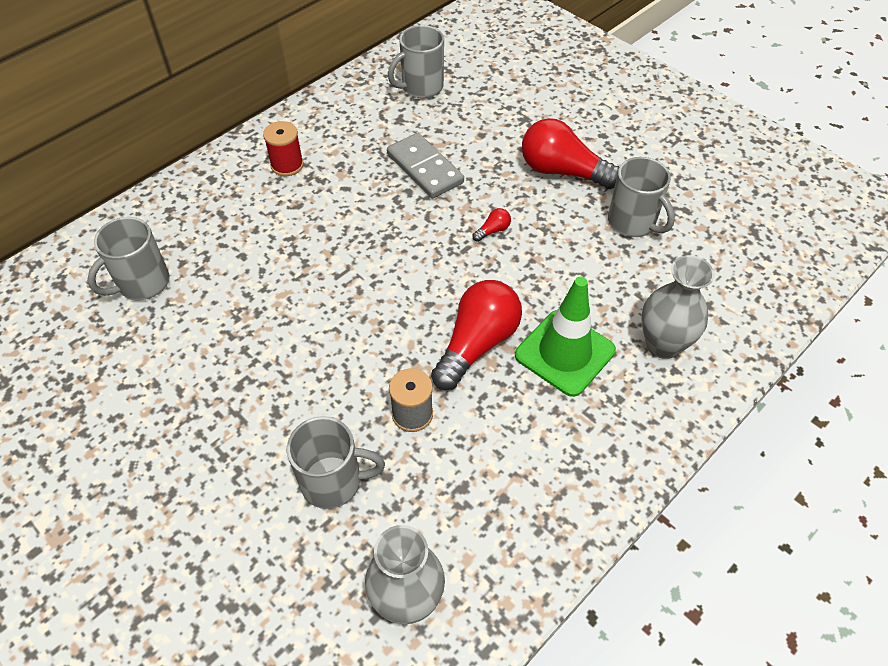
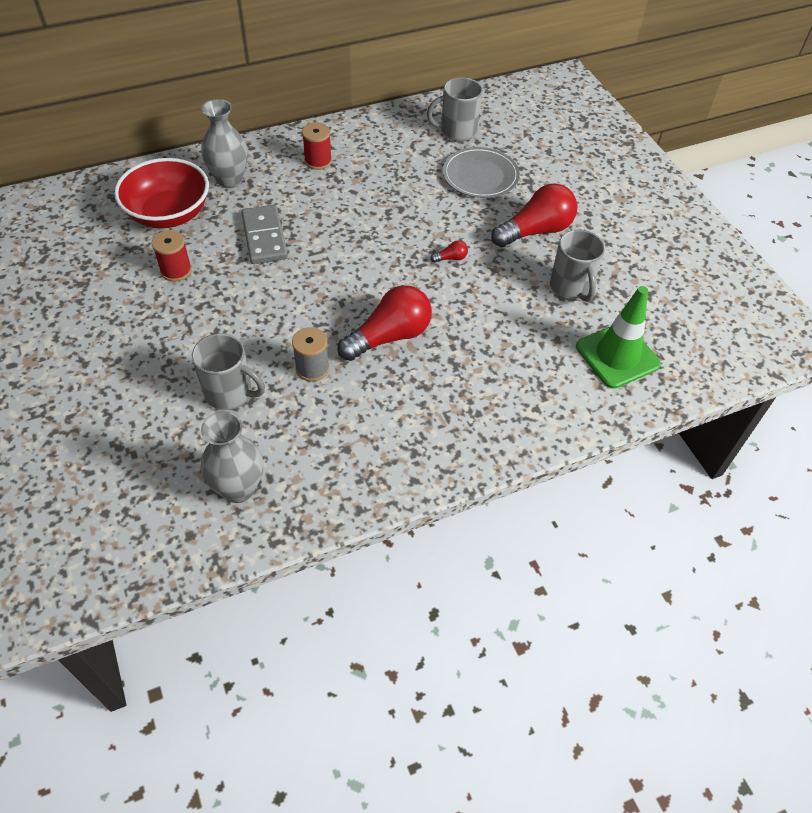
camera: 20 degrees right, 0 degrees up
grey mug [87,217,170,300] -> red bowl [114,158,209,228]
grey domino [387,133,464,199] -> grey domino moved to [241,205,288,264]
green traffic cone [515,277,616,397] -> green traffic cone moved to [576,286,661,389]
red light bulb [522,118,619,189] -> red light bulb turned 105 degrees clockwise [491,183,578,247]
grey vase [641,255,715,359] -> grey vase moved to [201,99,248,188]
none -> red spool [152,230,192,282]
none -> grey plate [443,147,520,198]

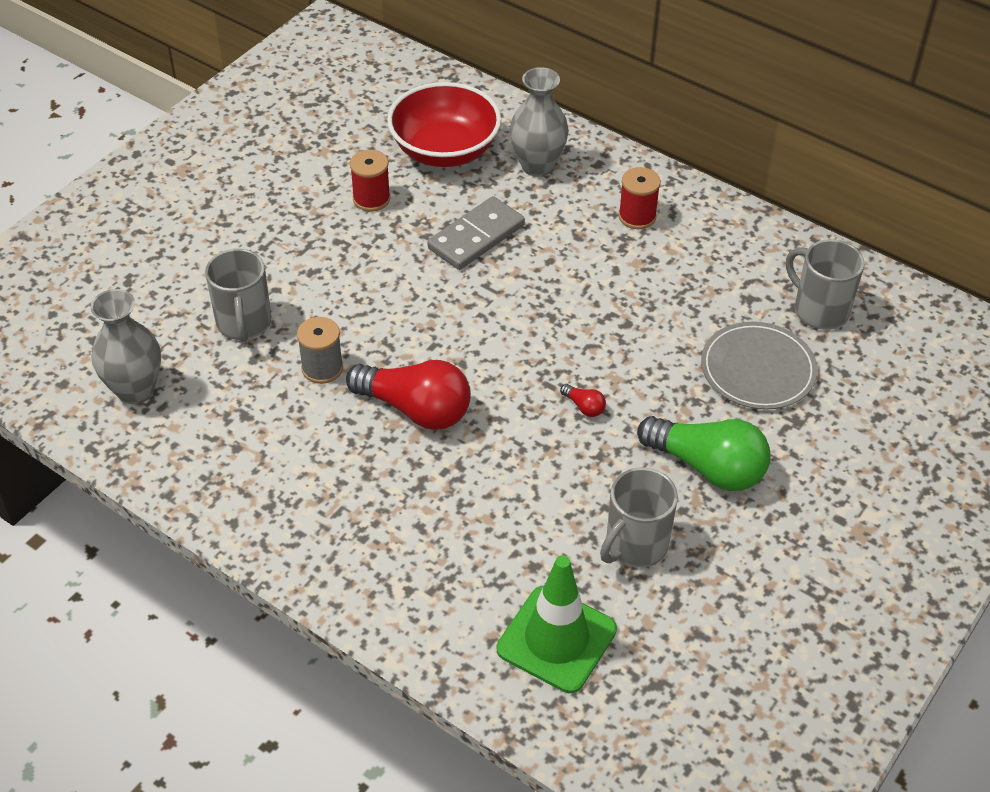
camera: 60 degrees right, 5 degrees down
red light bulb [491,183,578,247] -> green light bulb [637,416,770,491]

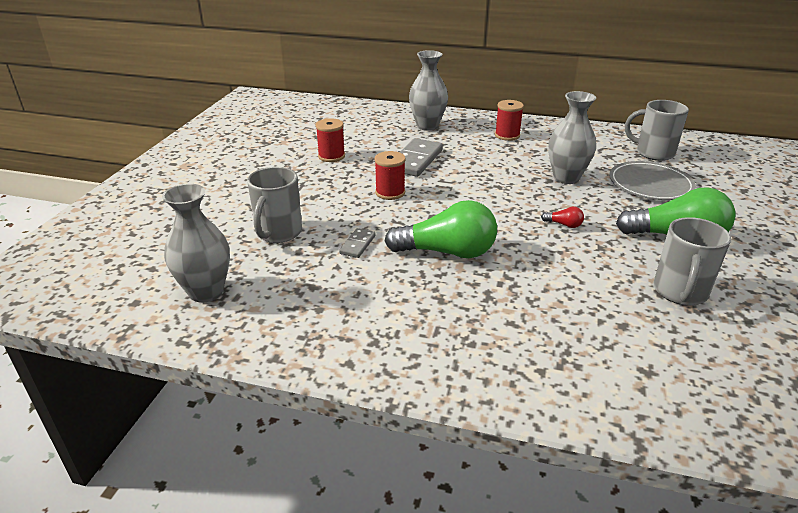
camera: 20 degrees left, 15 degrees down
grey mug [205,249,271,342] -> grey mug turned 45 degrees clockwise [247,167,302,243]
grey spool [297,317,343,384] -> grey domino [339,228,376,258]
red light bulb [346,360,471,430] -> green light bulb [385,200,497,258]
red bowl [387,82,501,167] -> none
green traffic cone [497,555,617,693] -> none
none -> red spool [374,151,406,200]
none -> grey vase [548,91,596,184]

